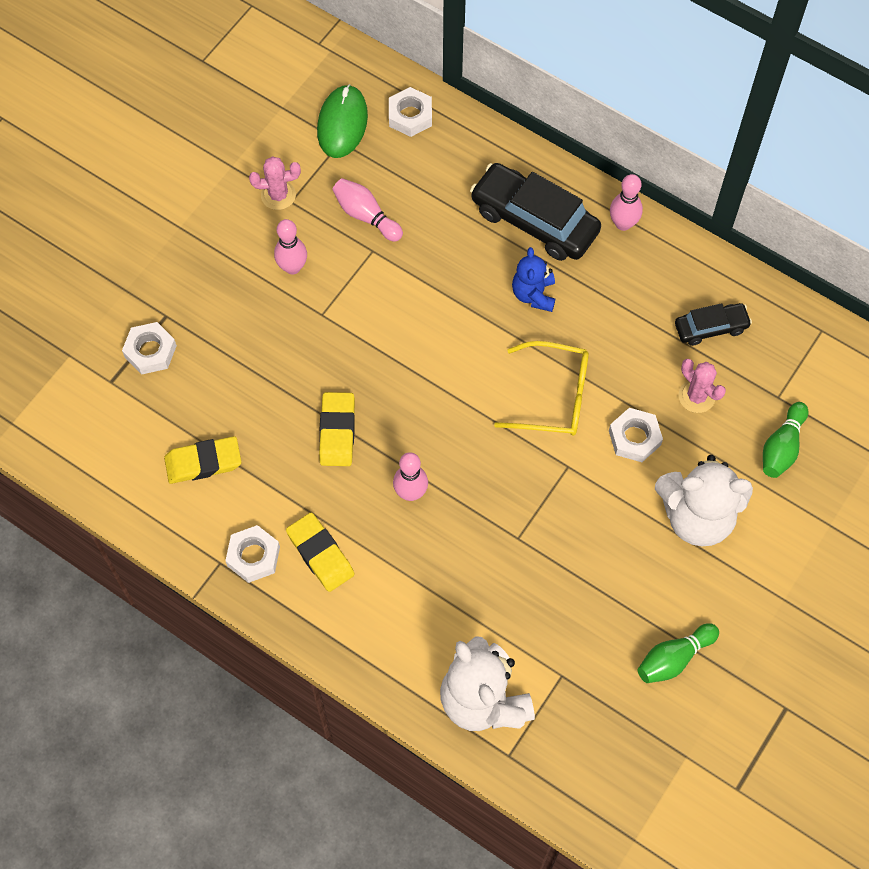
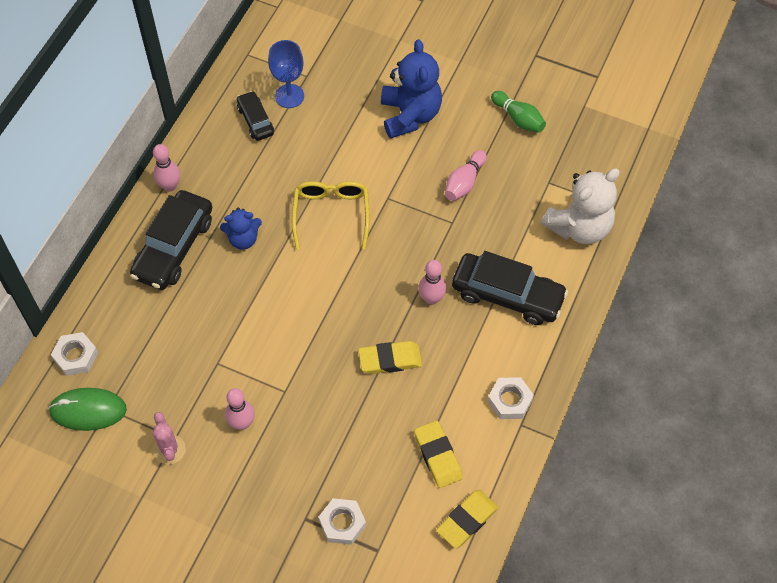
camera: 100 degrees left, 5 degrees down
yellow eraser [286,513,354,592] -> yellow eraser moved to [436,490,499,548]
pink bowling pin [332,178,403,242] -> pink bowling pin moved to [445,150,487,201]
white nut [609,408,663,462] -> none
white teddy bear [655,455,753,546] -> blue teddy bear [381,39,442,139]
pink cactus [678,359,726,413] -> none
green bowling pin [763,402,808,478] -> none
none -> blue goblet [268,40,304,108]
none -> black car [452,251,568,325]

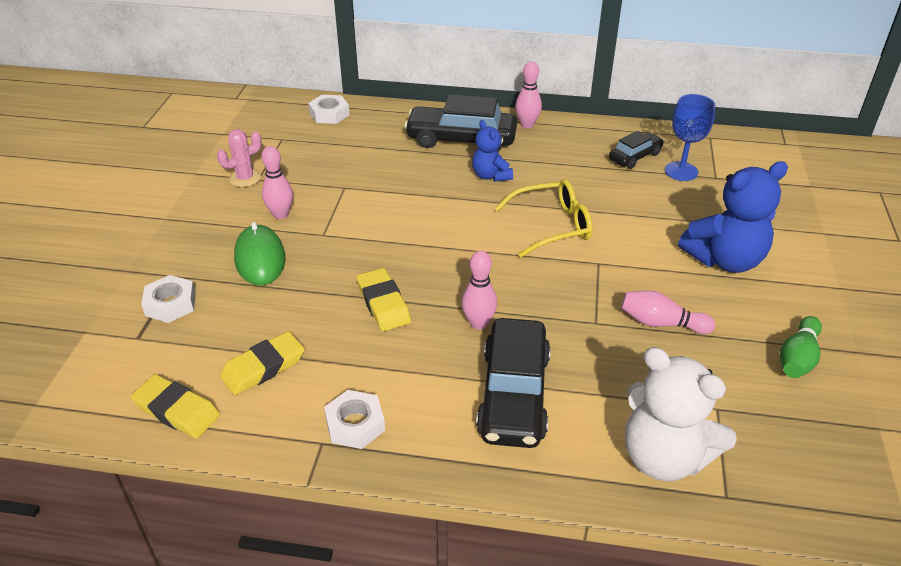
camera: 75 degrees right, 20 degrees down
green mouse [48,388,127,431] -> green mouse moved to [234,222,286,285]

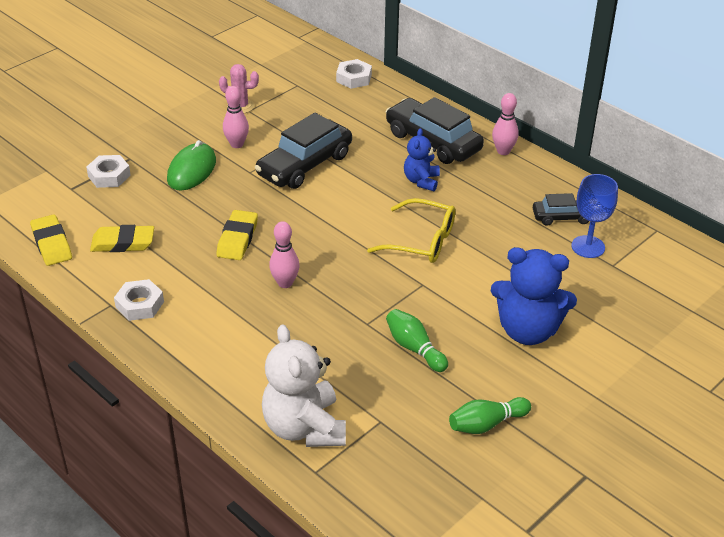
camera: 35 degrees right, 0 degrees up
black car [476,318,551,448] -> black car moved to [255,113,352,189]
pink bowling pin [621,291,715,334] -> green bowling pin [386,309,448,372]

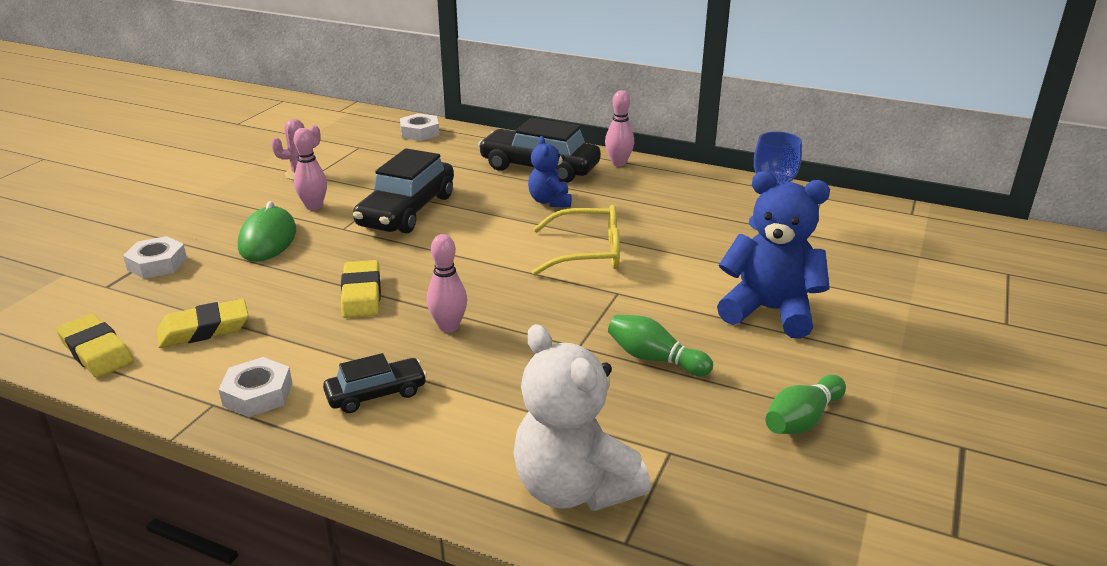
camera: 20 degrees left, 10 degrees down
blue teddy bear [491,247,577,345] -> blue teddy bear turned 150 degrees counterclockwise [717,171,830,339]
black car [533,193,589,226] -> black car moved to [323,353,427,413]

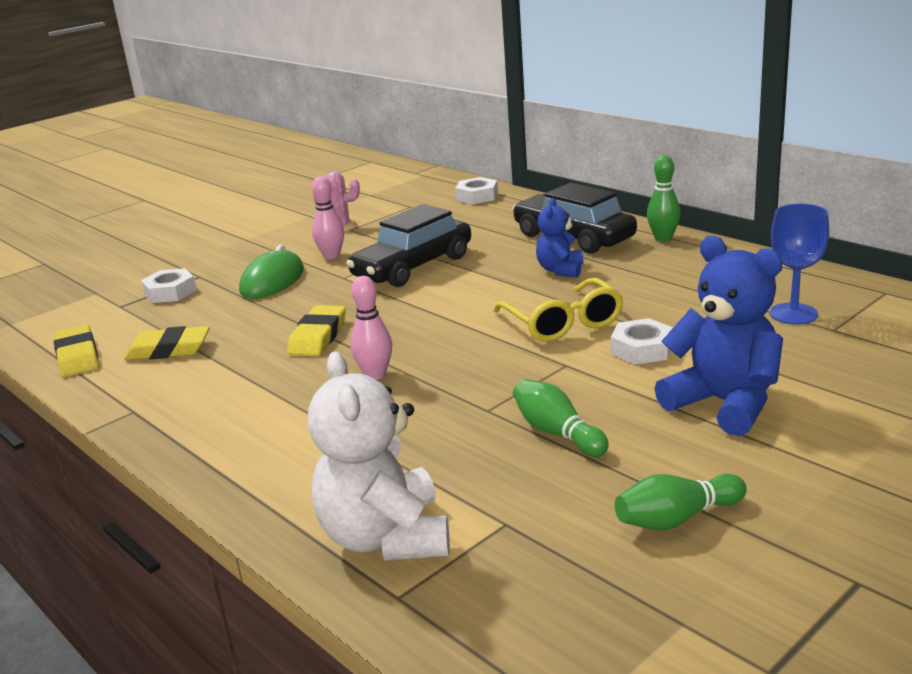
camera: 25 degrees right, 5 degrees down
white nut [218,357,292,417] -> white nut moved to [611,318,673,365]
black car [323,353,427,413] -> none
yellow glasses [532,205,620,276] -> yellow glasses turned 45 degrees clockwise [493,278,624,342]
pink bowling pin [605,90,634,167] -> green bowling pin [647,156,681,242]

